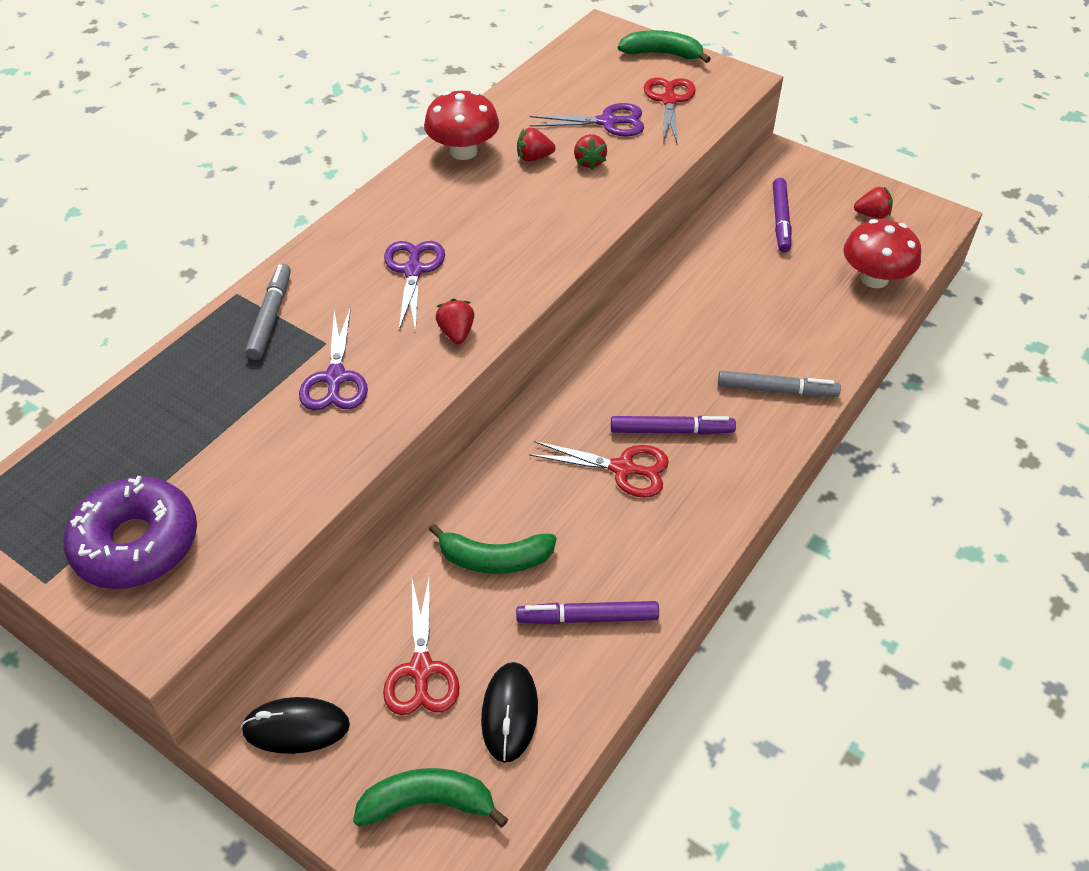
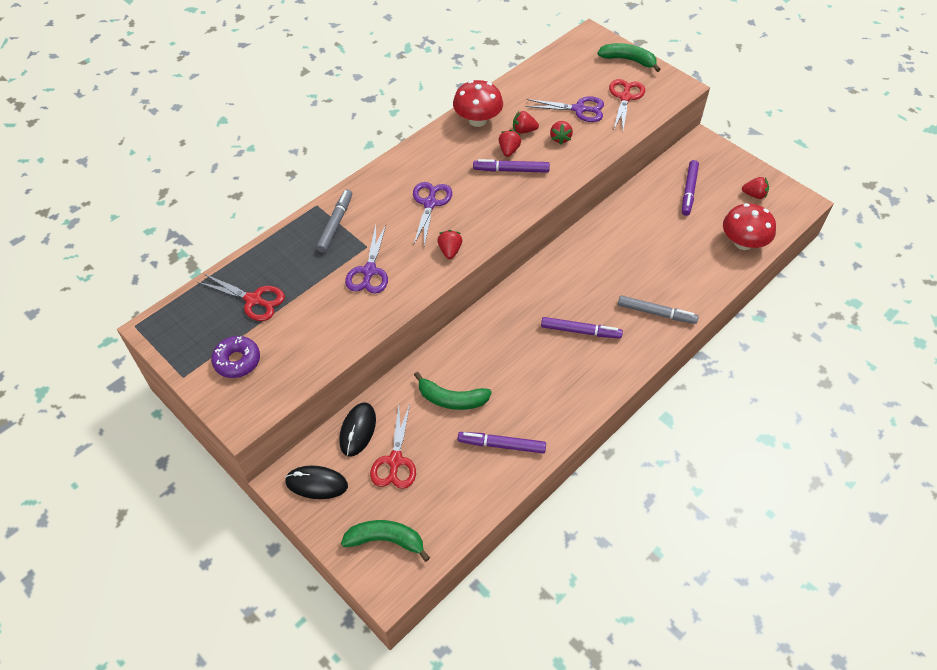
camera: 10 degrees right, 5 degrees up
purple donut [64,476,197,589] -> purple donut [211,336,260,378], size x0.63
black mouse [481,662,538,763] -> black mouse moved to [339,403,376,457]
red scissors [529,441,669,498] -> red scissors moved to [197,273,285,321]
none -> purple marker [473,159,550,173]
none -> red strawberry [499,130,521,157]

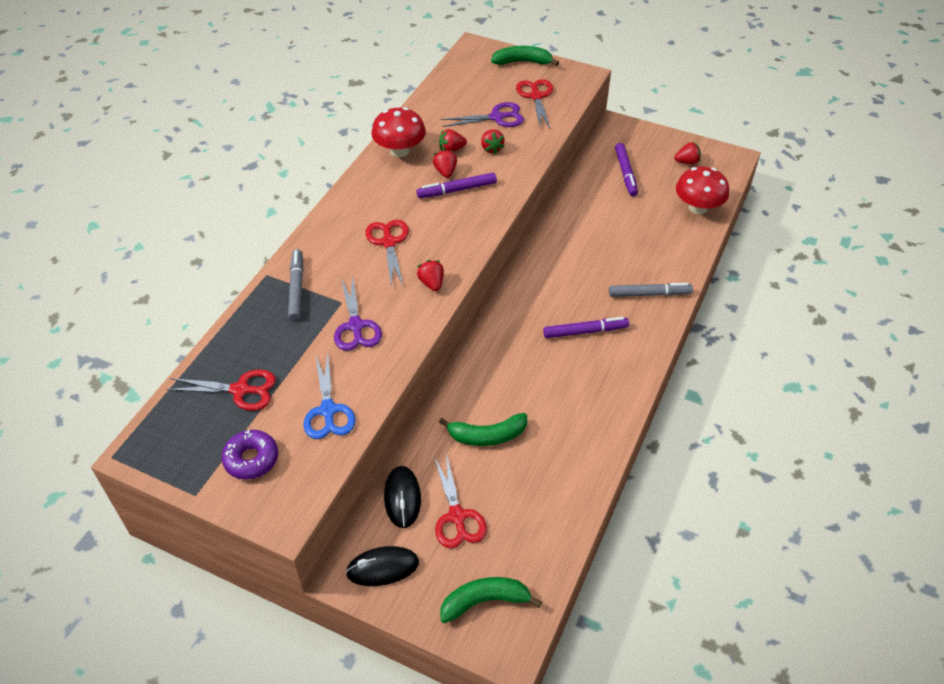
camera: 20 degrees left, 5 degrees down
purple scissors [413,182,452,246] -> red scissors [365,220,409,288]
purple marker [457,432,546,454] -> none
none -> blue scissors [303,353,355,439]

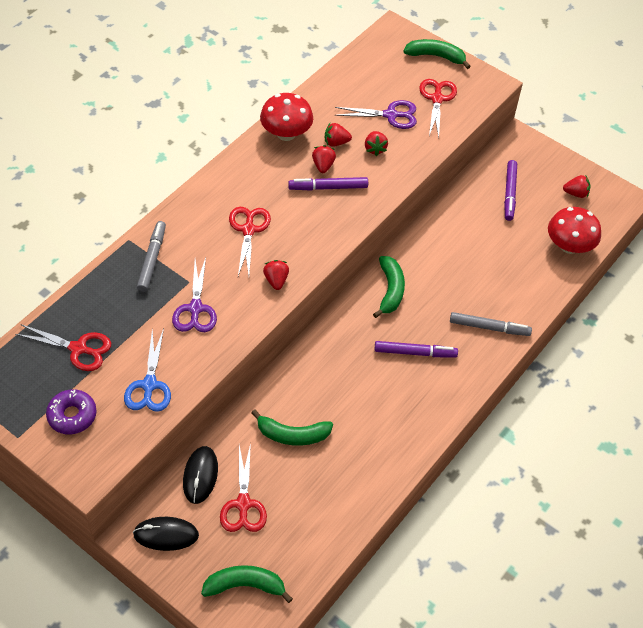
camera: 10 degrees right, 5 degrees up
none -> green banana [373,256,405,318]

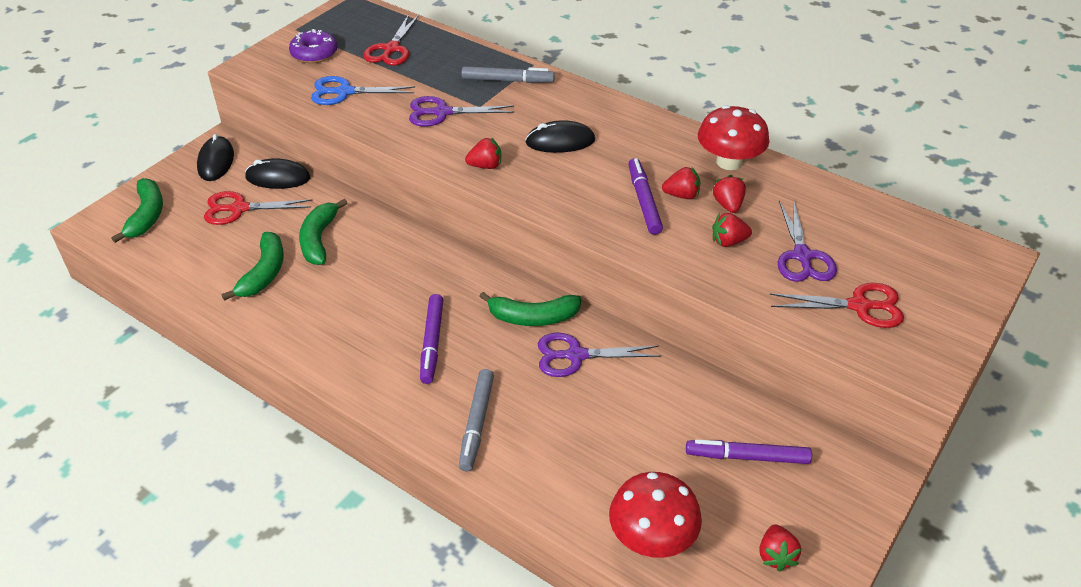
camera: 90 degrees right, 10 degrees down
red scissors [229,207,271,276] -> black mouse [525,120,595,153]
green banana [403,39,471,69] -> green banana moved to [222,232,284,301]
none -> purple scissors [538,333,661,377]

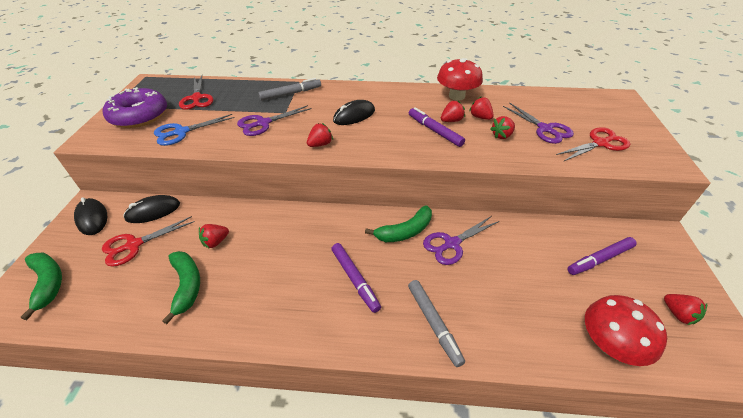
camera: 30 degrees left, 0 degrees up
purple donut [289,29,338,63] -> purple donut [103,87,167,128], size x1.59
green banana [299,199,348,265] -> red strawberry [199,224,229,248]

